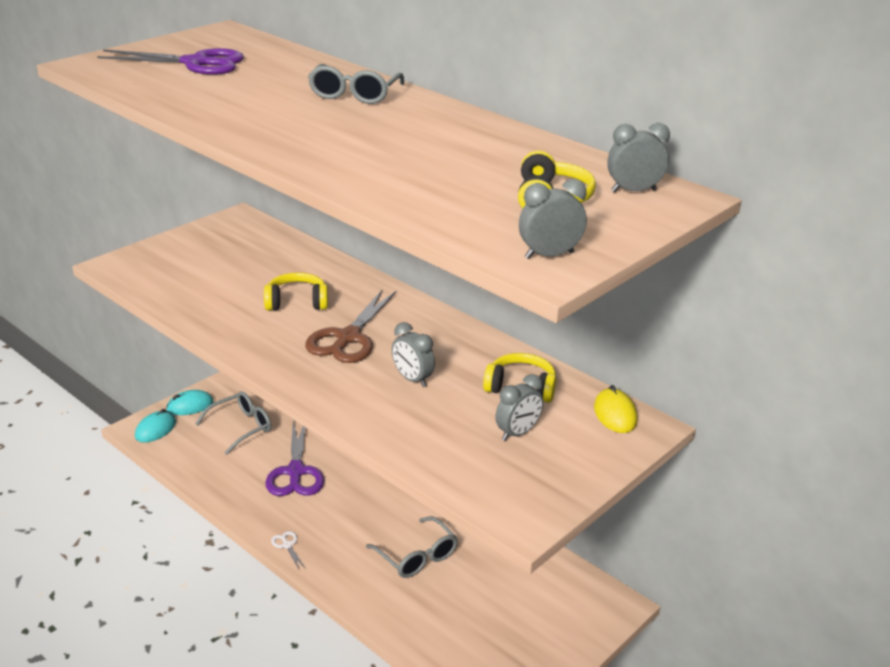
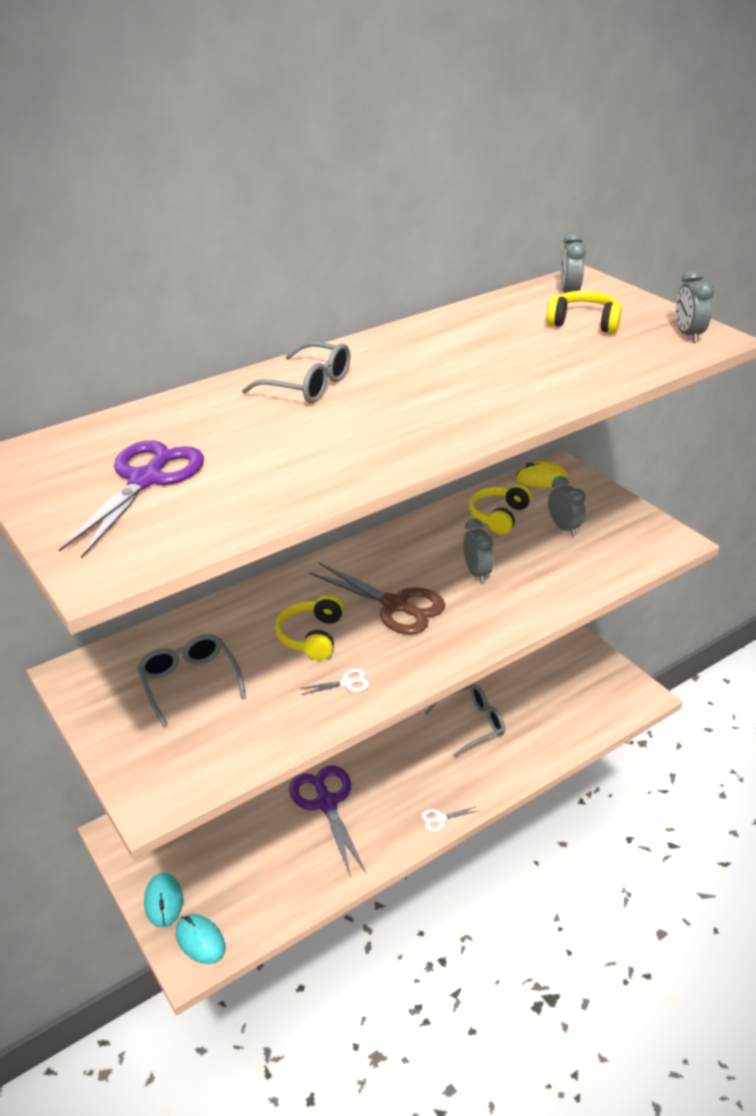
camera: 75 degrees left, 5 degrees up
grey glasses [196,391,271,455] -> grey glasses moved to [137,634,246,727]
purple scissors [265,421,324,496] -> purple scissors turned 120 degrees counterclockwise [289,766,367,877]
grey clock [392,322,435,387] -> grey clock turned 75 degrees counterclockwise [463,519,493,583]
none -> white scissors [300,668,369,695]

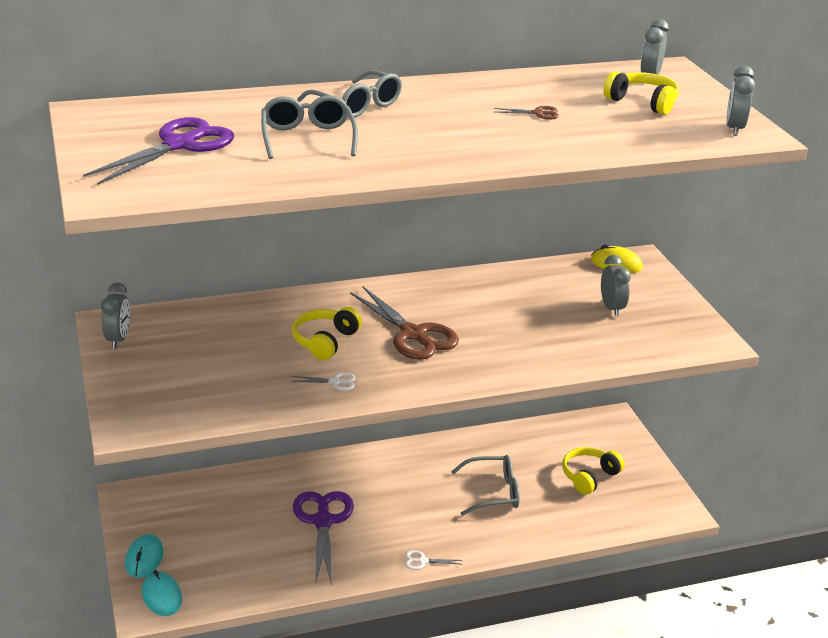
camera: 15 degrees right, 5 degrees down
grey glasses [137,634,246,727] -> grey glasses moved to [261,95,358,159]
grey clock [463,519,493,583] -> grey clock moved to [101,283,130,349]
yellow headphones [469,484,532,535] -> yellow headphones moved to [562,447,625,495]
none -> brown scissors [493,106,559,120]

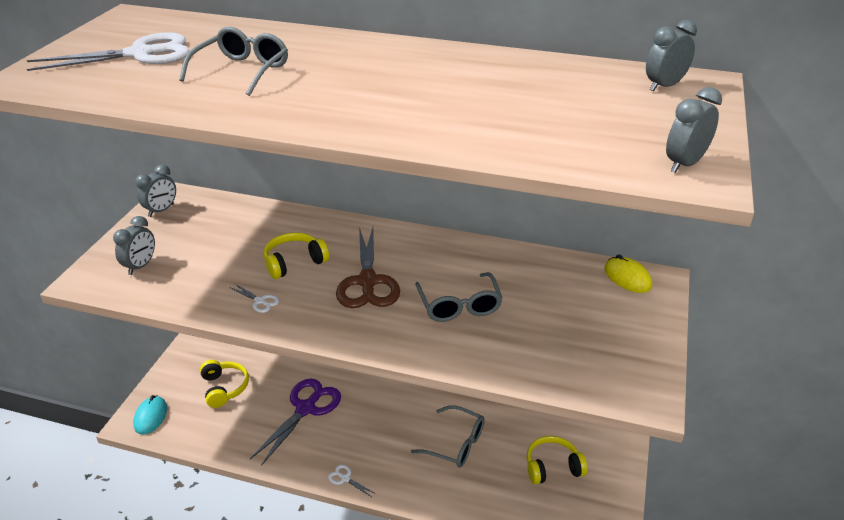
camera: 35 degrees right, 5 degrees up
purple scissors [83,117,234,185] -> white scissors [27,32,189,71]
turquoise mouse [125,534,163,578] -> none
grey glasses [297,70,402,118] -> grey glasses moved to [415,272,503,322]
brown scissors [493,106,559,120] -> none
grey clock [601,255,631,317] -> grey clock moved to [113,216,155,275]
yellow headphones [604,71,679,115] -> yellow headphones moved to [200,360,249,408]

